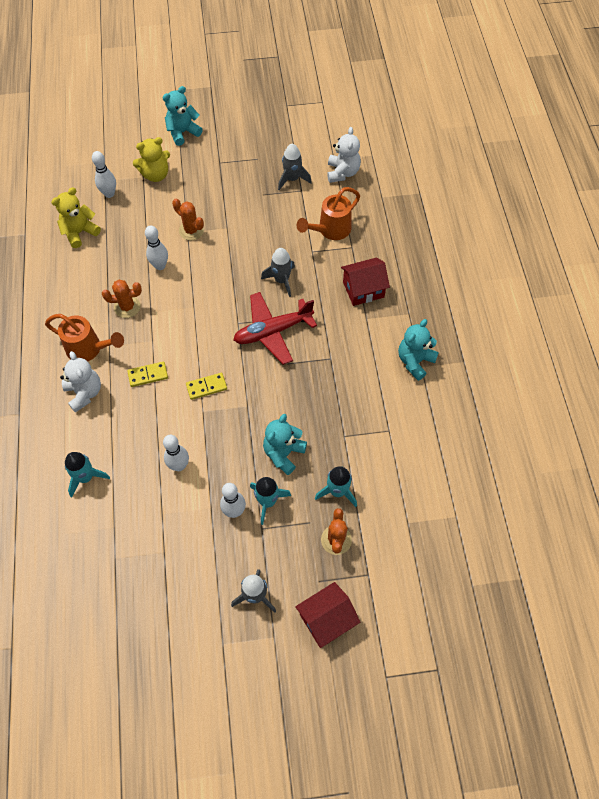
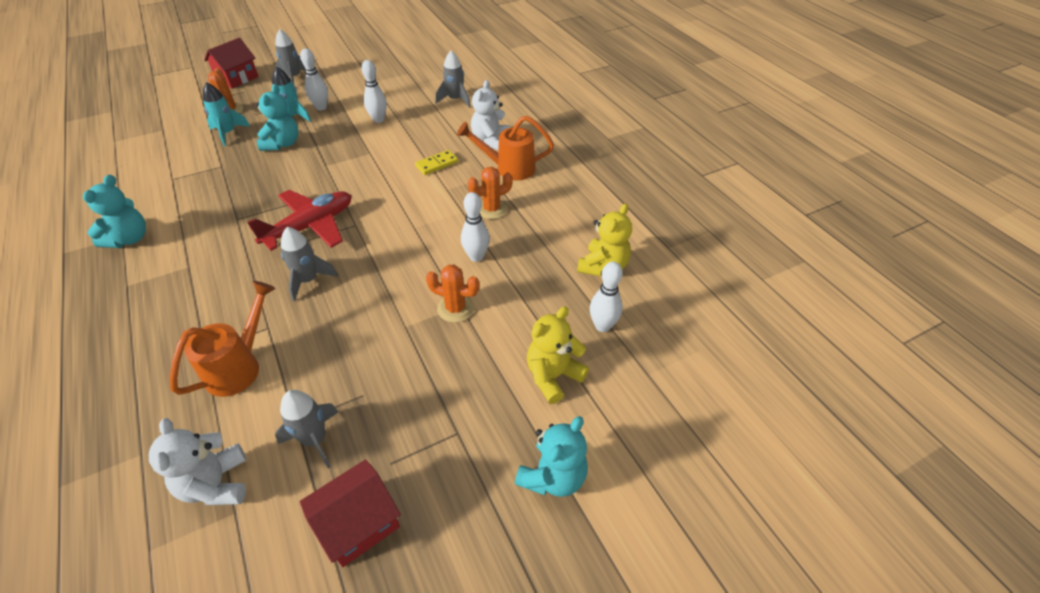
camera: 160 degrees right, 15 degrees down
white teddy bear [60,351,101,412] -> white teddy bear turned 60 degrees clockwise [471,80,510,150]
turquoise rocket [65,452,110,497] -> grey rocket [435,51,471,108]
yellow domino [186,373,227,400] -> none
red house [341,258,390,306] -> red house moved to [300,459,401,567]

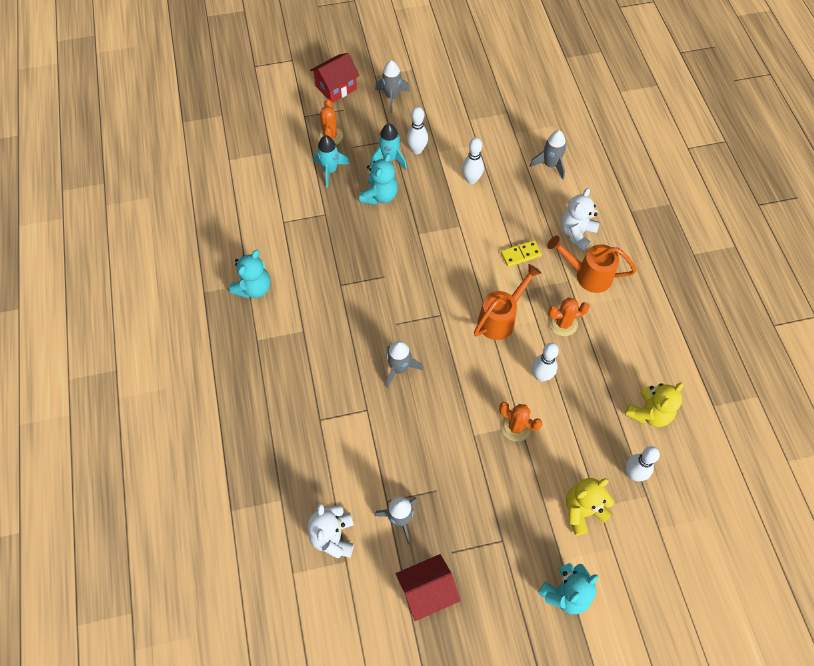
camera: 15 degrees right, 15 degrees up
orange watering can [170,281,276,397] -> orange watering can moved to [474,264,541,340]
red plane [247,190,351,251] -> none

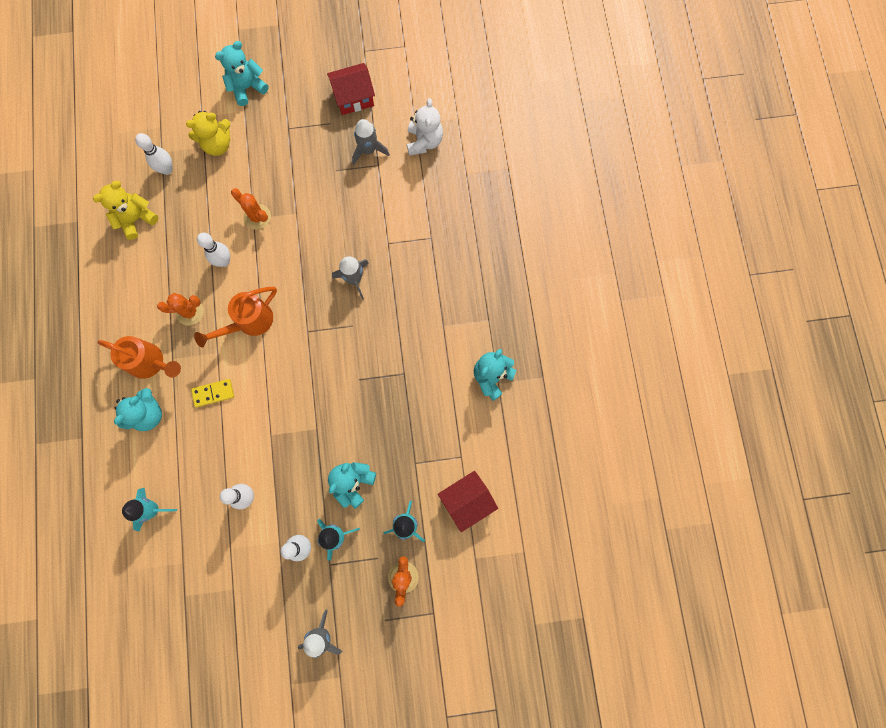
camera: 175 degrees left, 15 degrees up
red house [310,53,359,103] -> red house moved to [438,471,498,532]
grey rocket [530,130,566,179] -> turquoise rocket [122,488,177,531]
white teddy bear [561,188,599,251] -> turquoise teddy bear [114,388,162,431]

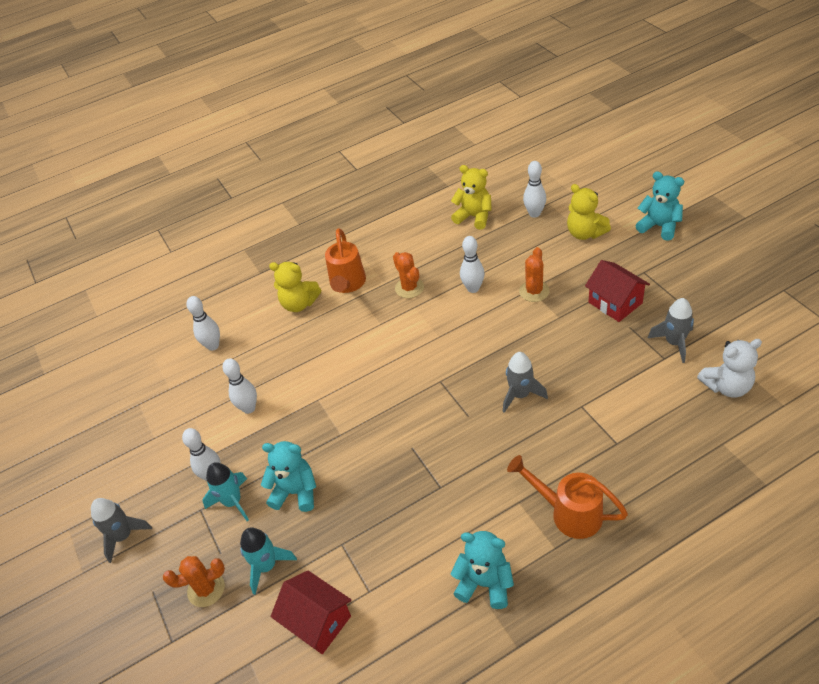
camera: 75 degrees right, 30 degrees down
turquoise teddy bear [114,388,162,431] -> yellow teddy bear [269,262,321,312]
turquoise rocket [122,488,177,531] -> white bowling pin [186,296,220,351]
yellow domino [191,379,234,407] -> none
orange watering can [194,287,277,347] -> orange watering can moved to [507,455,628,539]
red house [327,63,375,115] -> red house moved to [585,260,650,322]

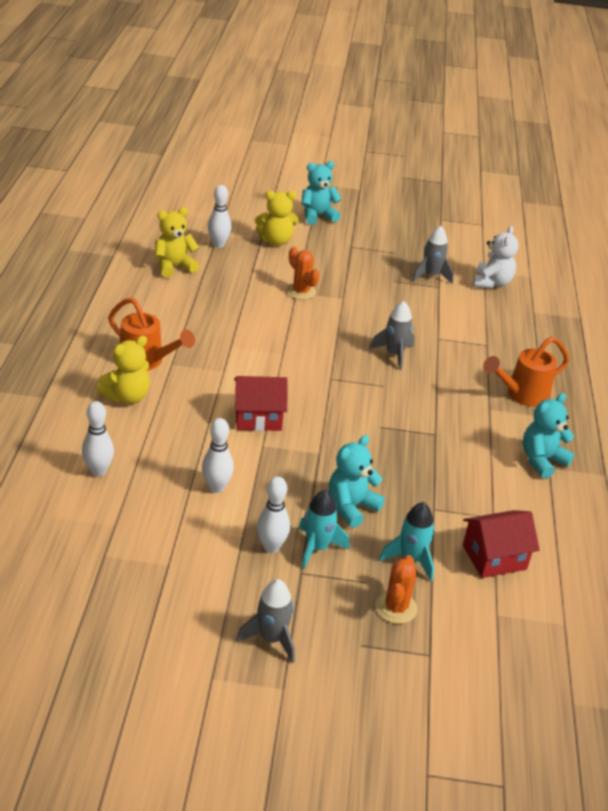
camera: 65 degrees left, 10 degrees down
orange cactus [393,252,424,298] -> none
white bowling pin [460,236,485,293] -> none
red house [585,260,650,322] -> red house moved to [234,376,288,431]

